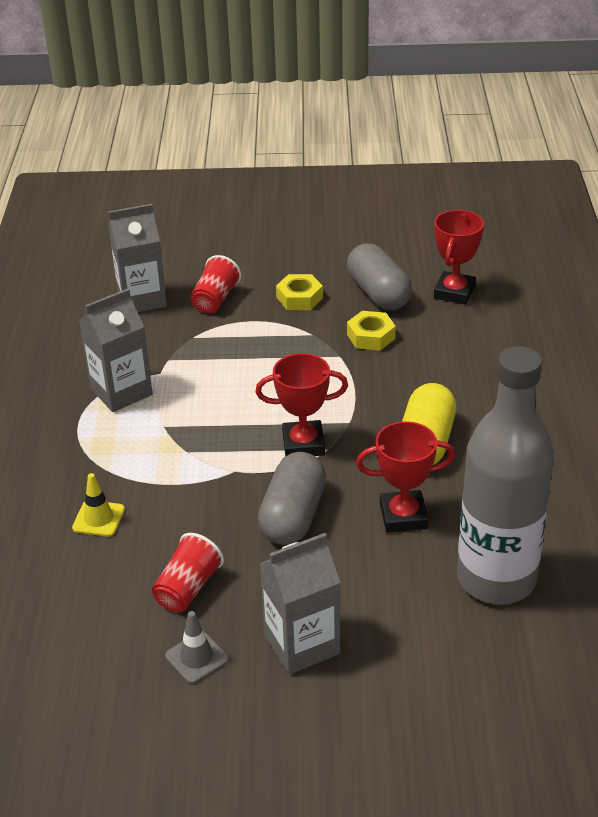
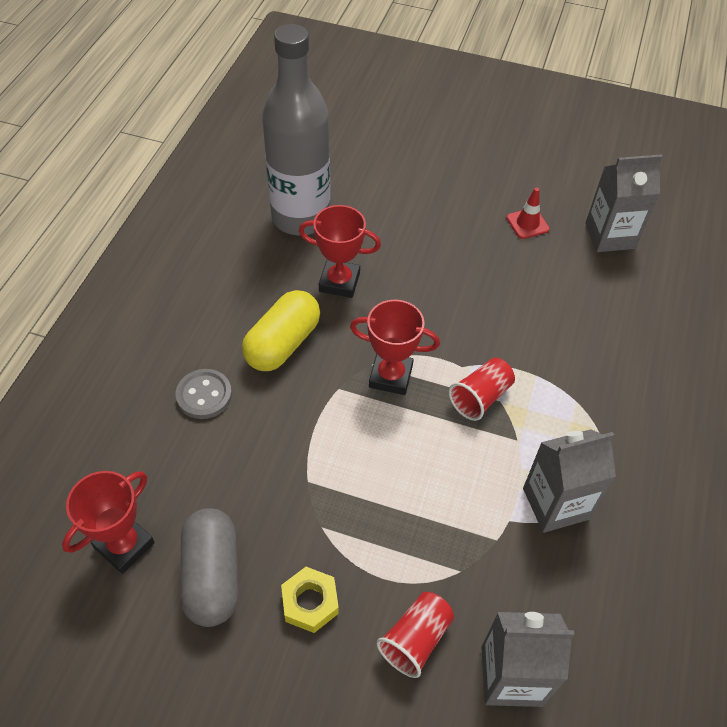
camera: 165 degrees left, 15 degrees up
yellow traffic cone [72,473,125,537] -> none
red cup [152,533,224,612] -> red cup moved to [449,358,515,421]
grey traffic cone [165,611,229,684] -> red traffic cone [506,187,550,239]
grey capsule [258,452,326,545] -> none
grey carton [259,533,340,674] -> grey carton moved to [585,154,663,252]
yellow nut [347,311,396,351] -> none
none -> grey button [176,369,232,419]

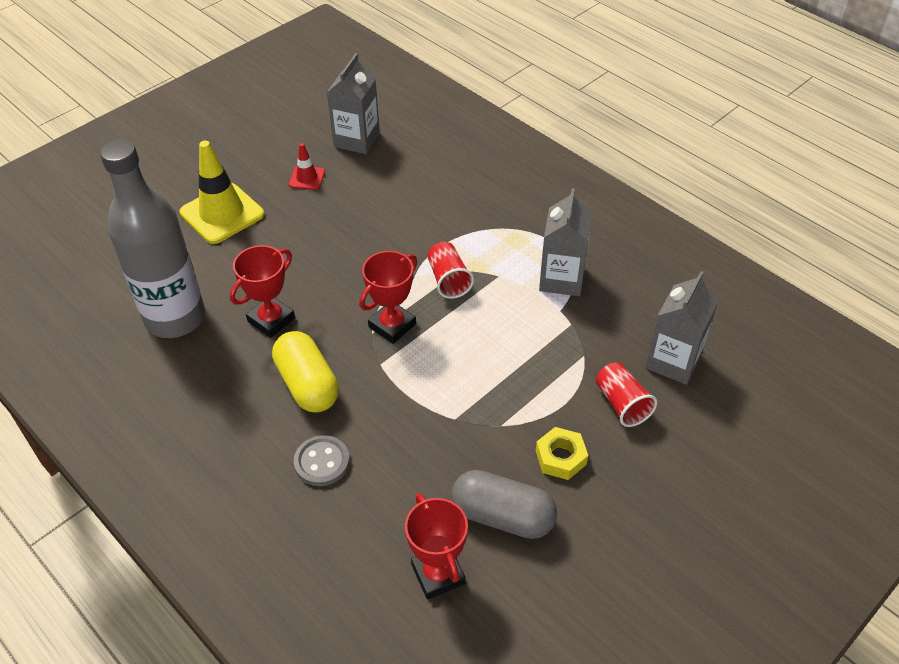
camera: 60 degrees left, 5 degrees down
none -> yellow traffic cone [180,141,264,244]

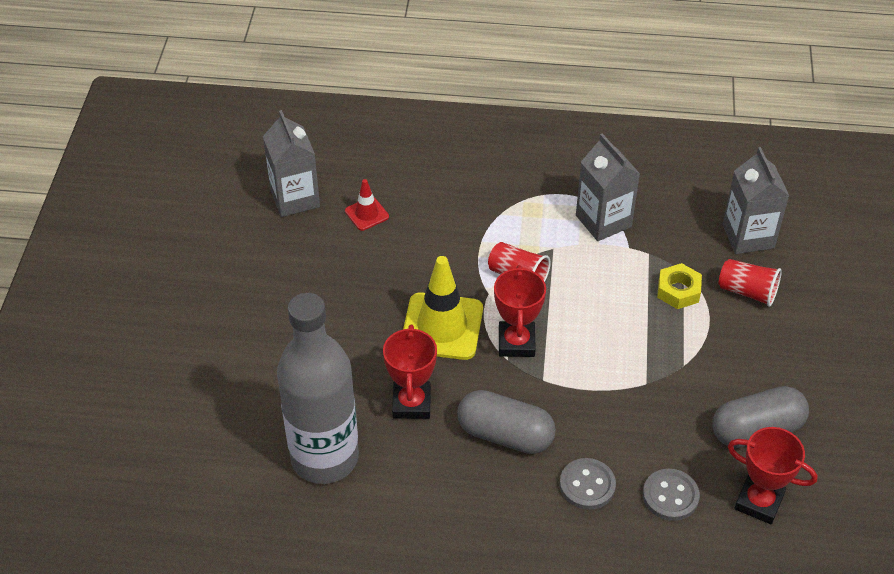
camera: 40 degrees left, 0 degrees up
yellow traffic cone [180,141,264,244] -> yellow traffic cone moved to [403,256,483,360]
yellow capsule [272,331,339,412] -> grey capsule [457,390,556,454]
red traffic cone [289,143,325,190] -> red traffic cone moved to [345,179,389,231]
yellow nut [536,427,588,480] -> yellow nut moved to [657,263,702,309]
none -> grey button [643,469,700,521]

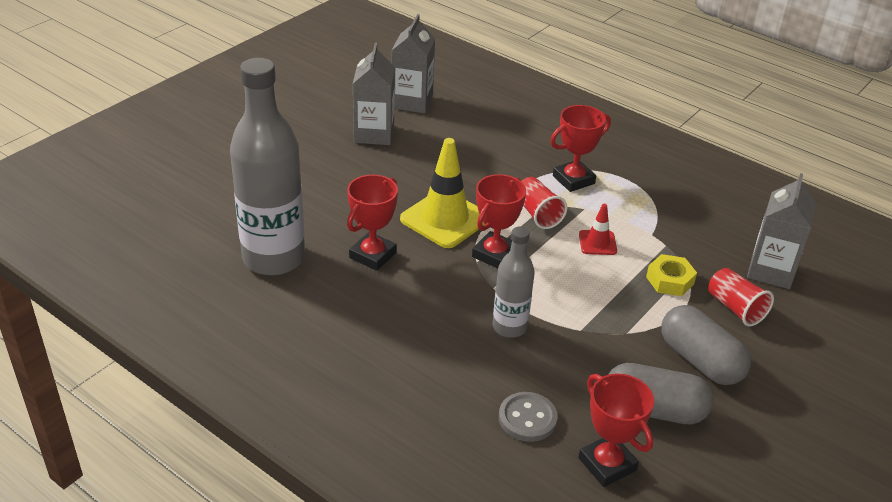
camera: 30 degrees right, 10 degrees down
red traffic cone [345,179,389,231] -> red traffic cone moved to [579,204,617,255]
grey capsule [457,390,556,454] -> grey capsule moved to [661,305,751,385]
grey button [560,458,616,510] -> none
grey carton [576,133,640,241] -> grey carton moved to [353,43,395,145]
none -> grey bottle [493,226,535,338]
none -> red trophy [550,105,611,192]

